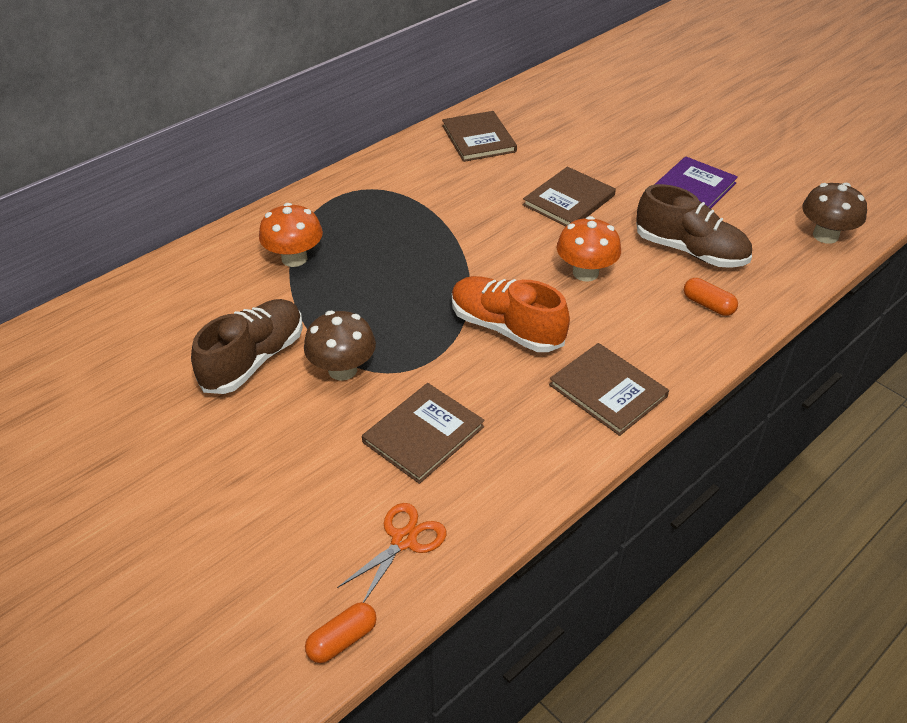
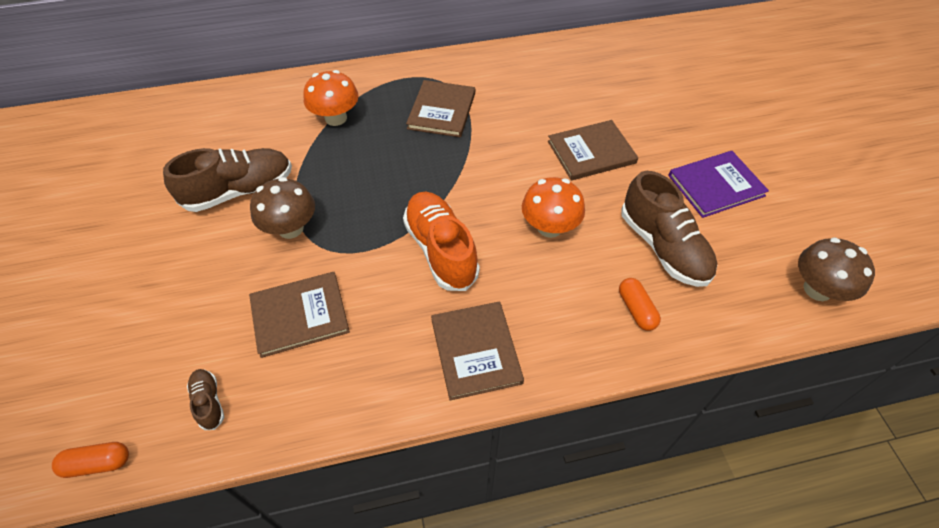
camera: 30 degrees right, 10 degrees up
orange scissors [337,503,446,603] -> brown shoe [187,369,224,430]
brown book [442,111,517,162] -> brown book moved to [406,80,475,137]

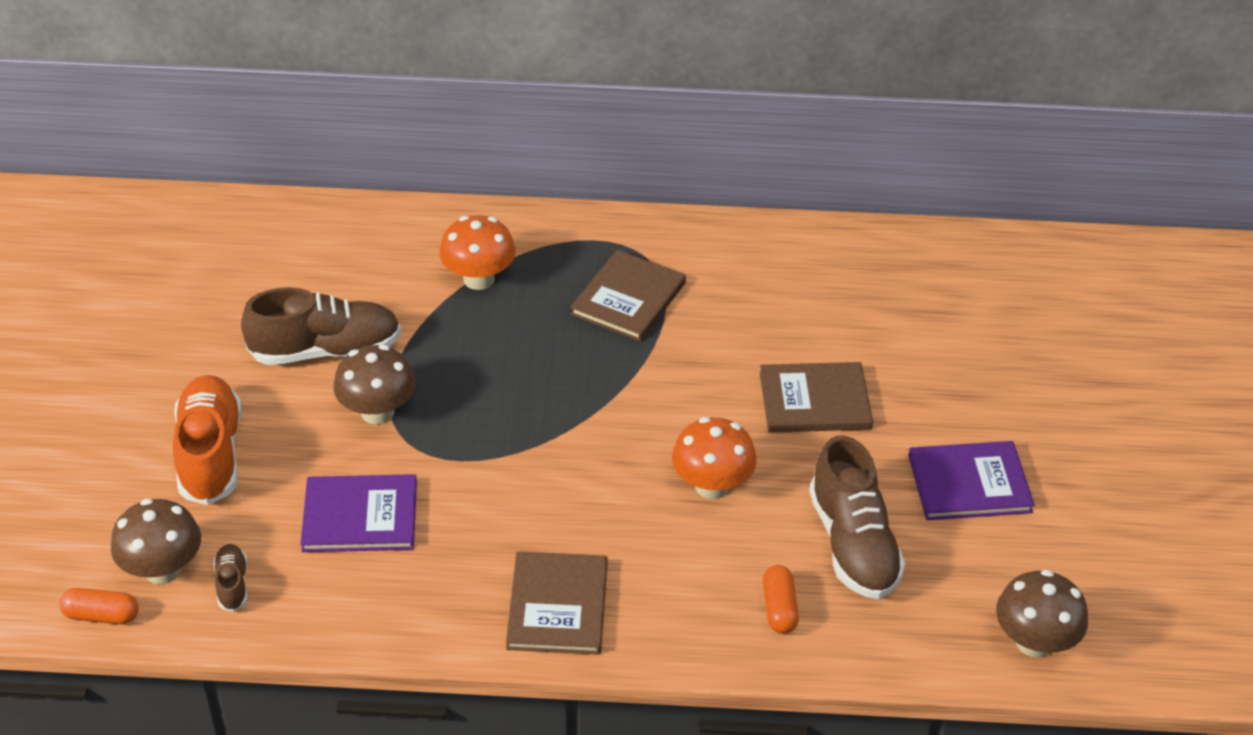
camera: 15 degrees right, 10 degrees down
brown book [249,272,350,358] -> purple book [300,474,417,552]
orange shoe [403,192,480,291] -> orange shoe moved to [173,375,242,505]
none -> brown mushroom [111,499,201,584]

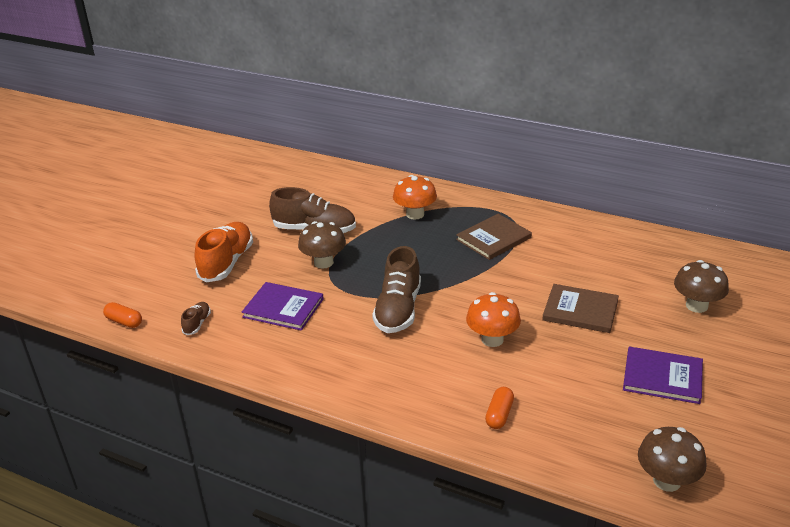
camera: 25 degrees right, 10 degrees down
brown mushroom [111,499,201,584] -> brown mushroom moved to [674,260,729,313]
brown book [506,551,608,655] -> none
brown shoe [809,436,905,599] -> brown shoe moved to [372,246,421,333]

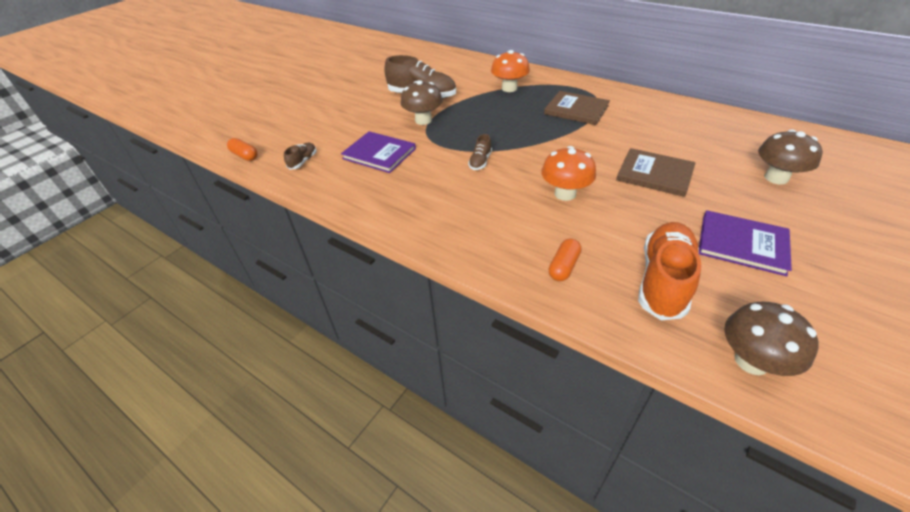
camera: 10 degrees right, 10 degrees up
orange shoe [195,222,253,282] -> orange shoe moved to [638,222,701,320]
brown shoe [372,246,421,333] -> brown shoe [468,134,492,170], size x0.47
brown book [456,214,532,260] -> brown book turned 60 degrees clockwise [544,91,610,125]

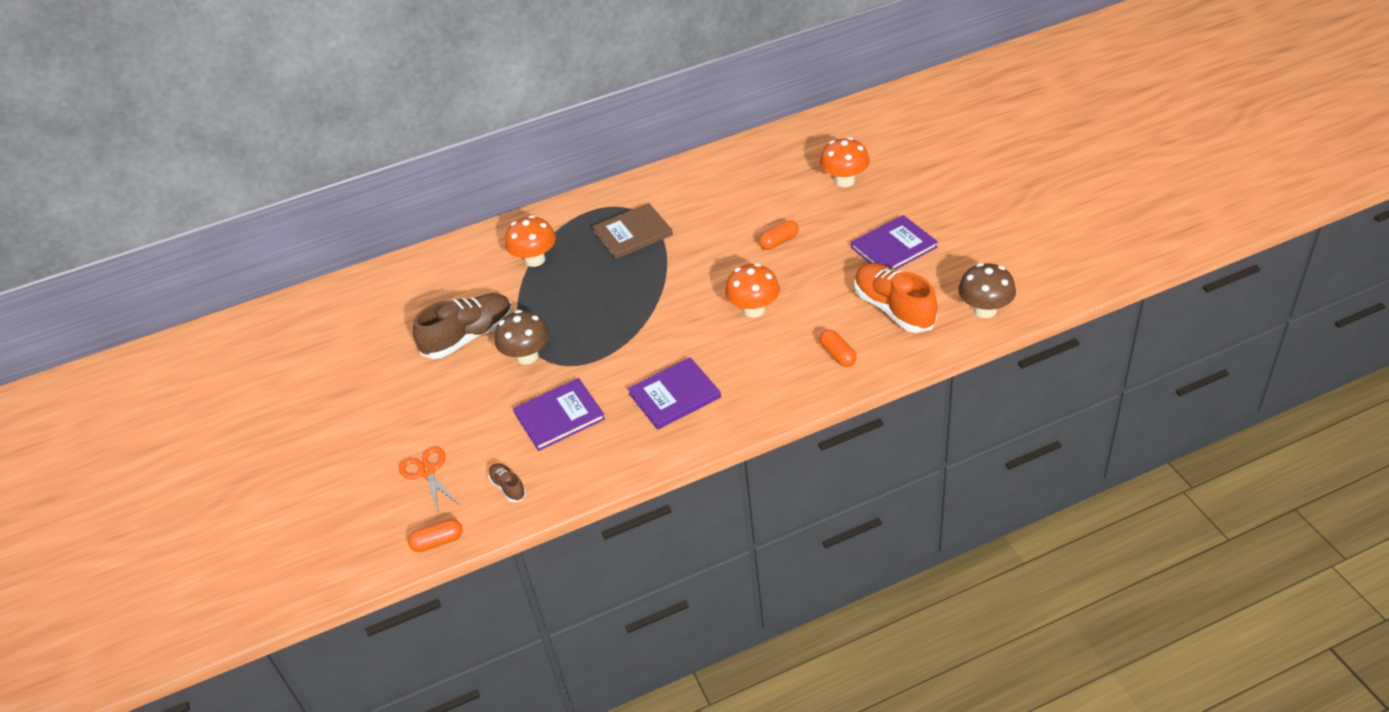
camera: 55 degrees left, 0 degrees up
brown shoe [468,134,492,170] -> none
brown book [616,148,696,197] -> orange capsule [759,220,799,250]
brown mushroom [758,130,823,185] -> orange mushroom [820,137,870,187]
none -> orange scissors [399,446,459,511]
none -> purple book [628,357,721,430]

